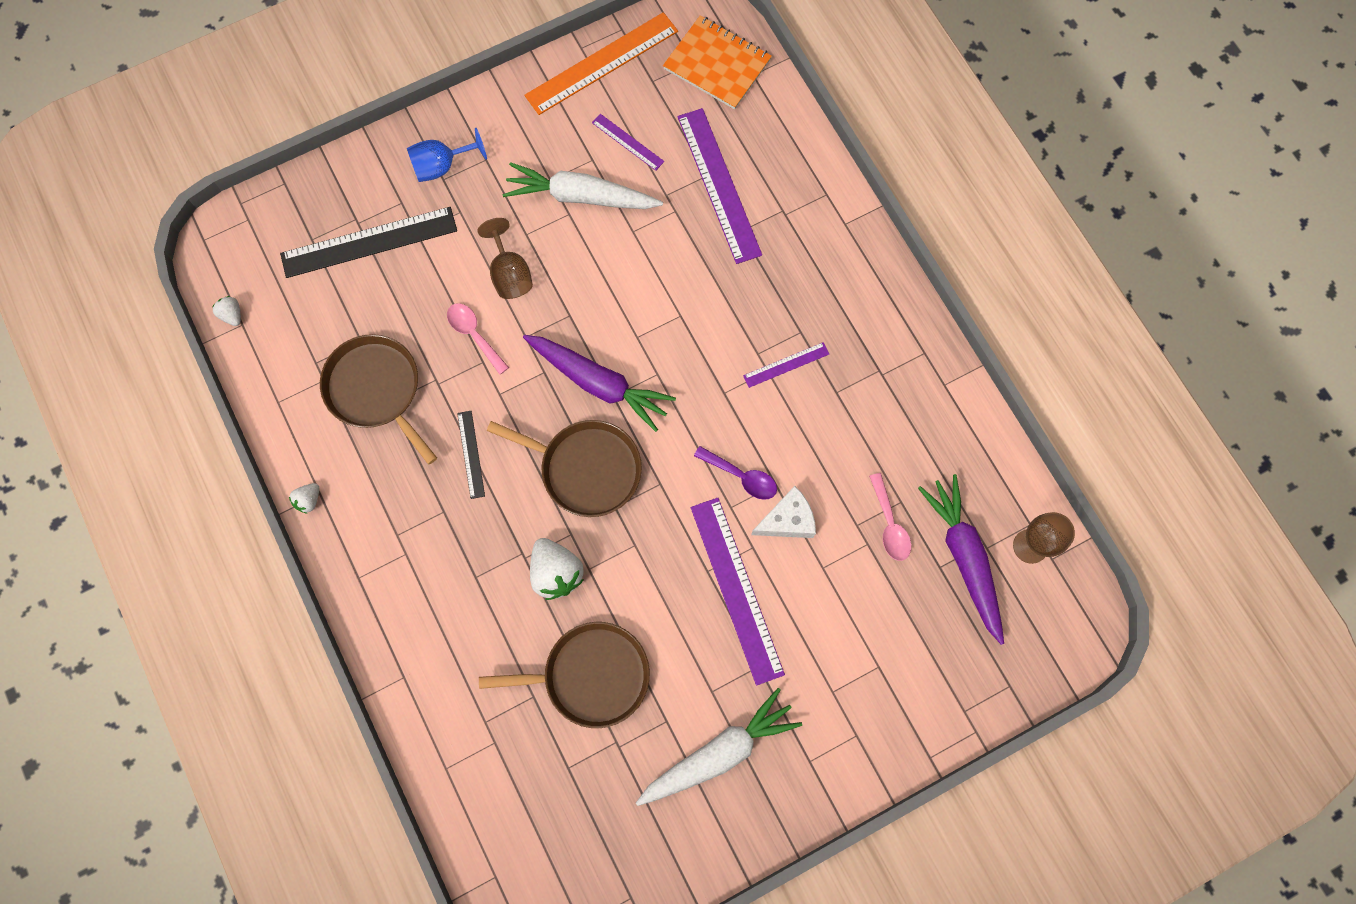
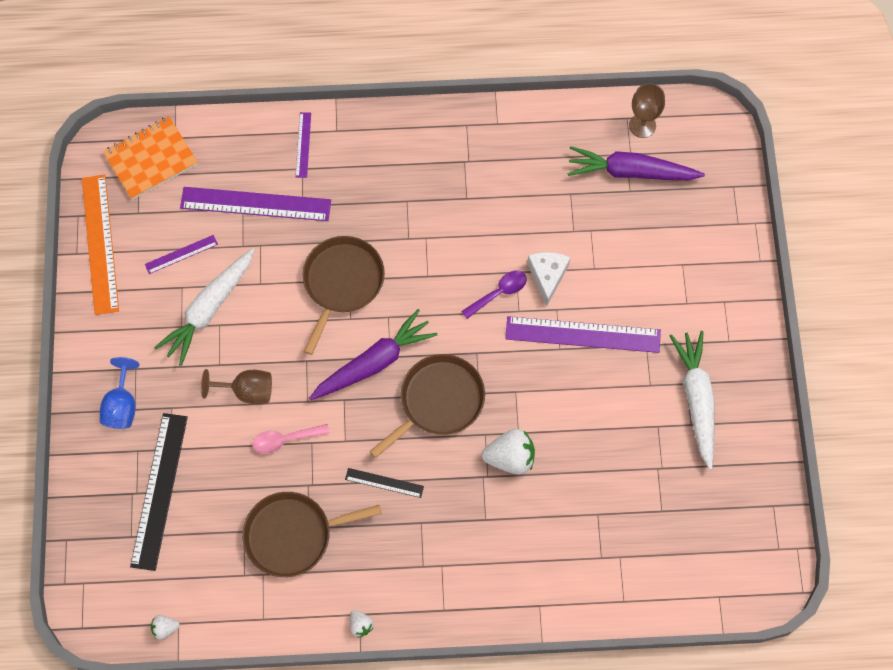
camera: 65 degrees left, 5 degrees down
brown pan [479,622,650,728] -> brown pan moved to [302,236,385,355]
purple ruler [743,342,829,388] -> purple ruler moved to [295,112,311,178]
pink spoon [869,473,911,561] -> none

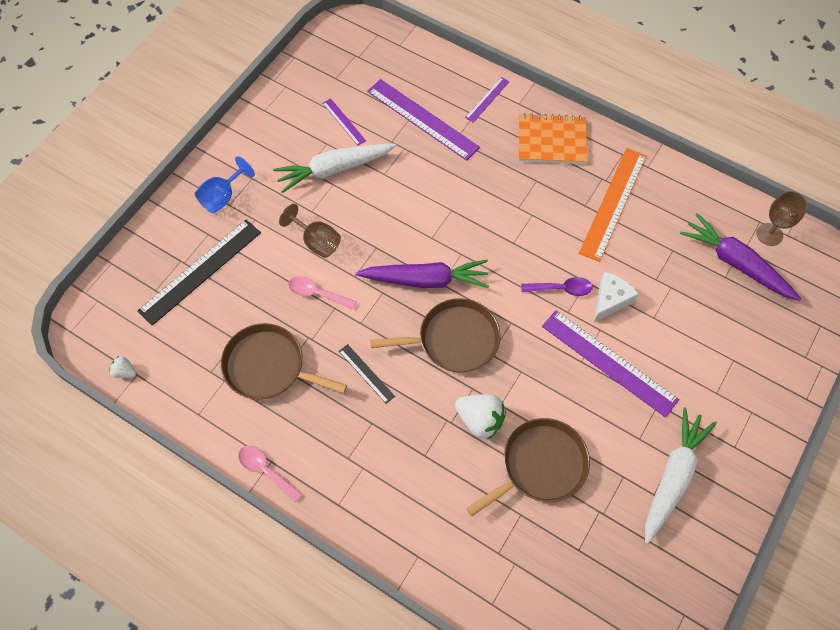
camera: 35 degrees right, 5 degrees down
orange ruler [82,175,119,315] -> orange ruler moved to [579,148,647,262]
orange notebook [103,116,198,200] -> orange notebook moved to [519,113,588,164]
purple ruler [145,235,218,274] -> purple ruler turned 45 degrees clockwise [322,98,366,146]
brown pan [302,236,385,355] -> brown pan moved to [466,418,590,516]
white strawberry [350,610,374,638] -> pink spoon [238,445,302,502]

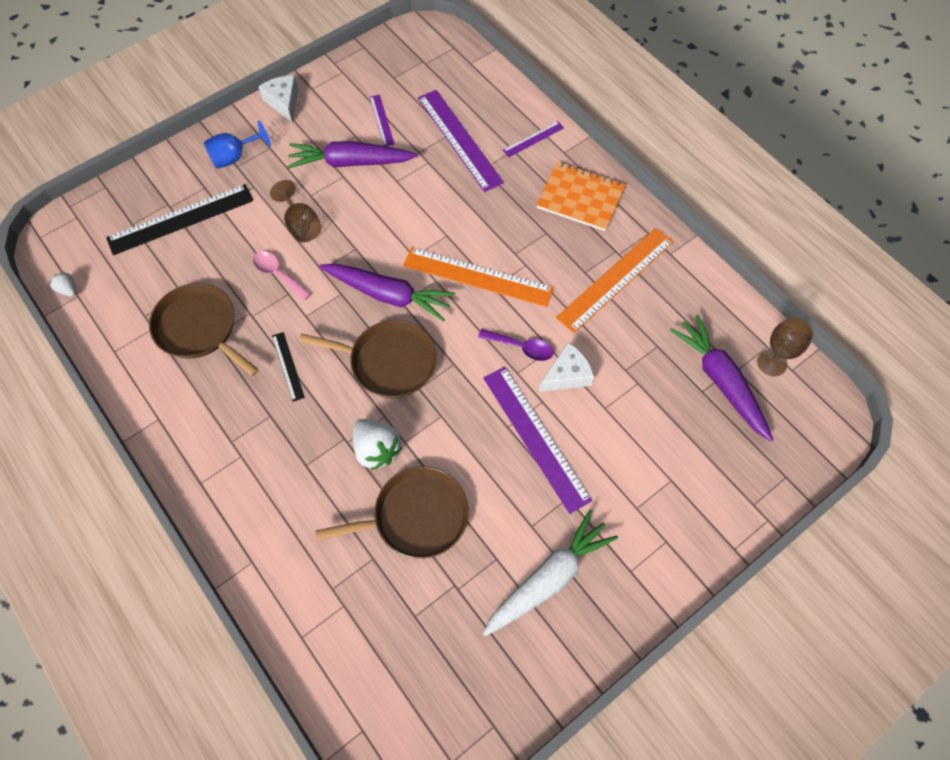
camera: 20 degrees right, 0 degrees up
pink spoon [238,445,302,502] -> none
white carrot [273,144,396,193] -> purple carrot [287,141,418,169]
none -> white cheese [258,76,298,123]
none -> orange ruler [403,247,554,307]

